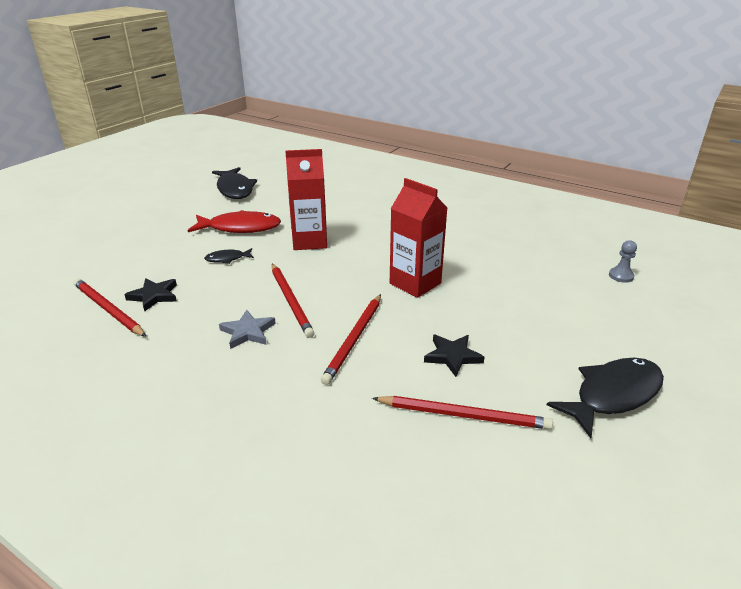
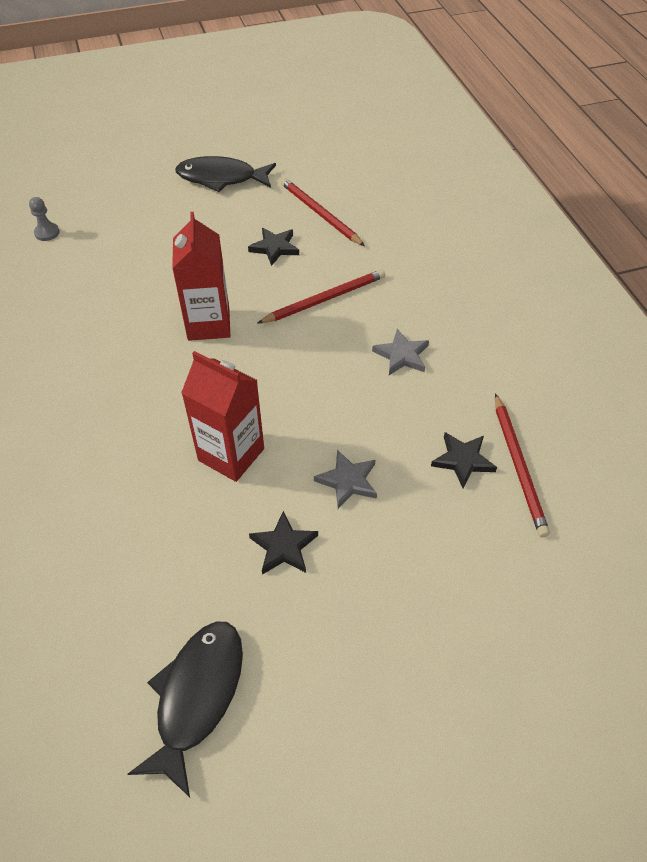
camera: 140 degrees left, 20 degrees up
red fish [188,210,281,233] -> black star [249,511,318,575]
black fish [204,248,254,264] -> grey star [314,450,377,509]
red pencil [272,263,314,338] -> none

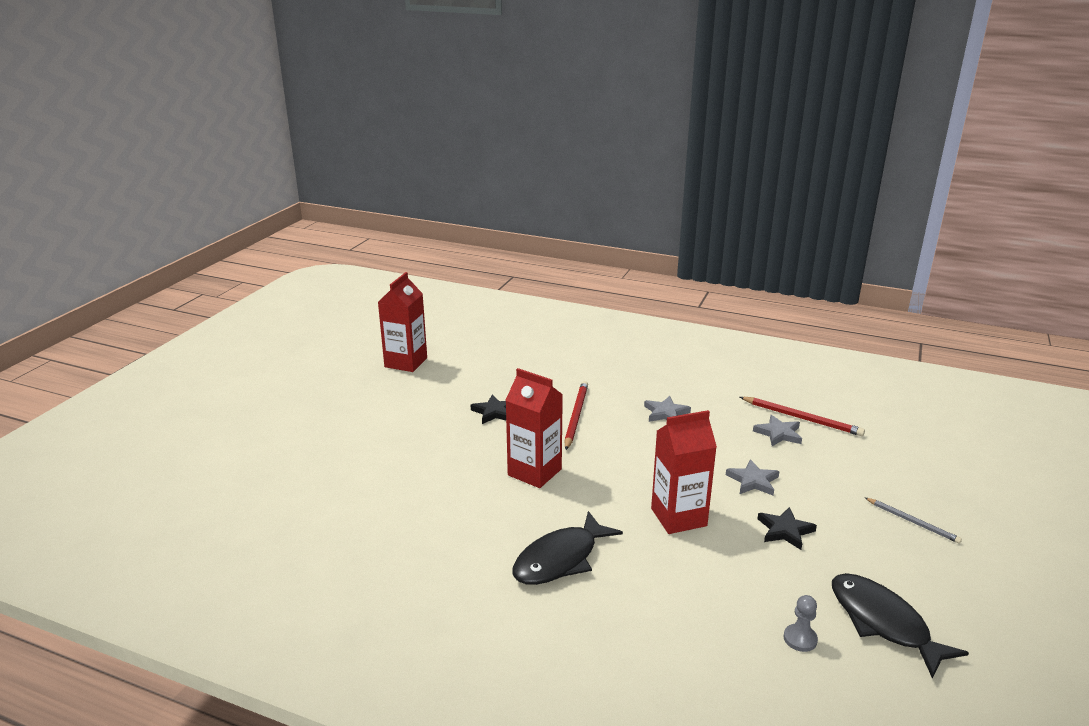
camera: 50 degrees left, 25 degrees down
grey pawn [29,197,60,241] -> grey pawn moved to [784,595,818,652]
black fish [175,156,276,192] -> black fish moved to [513,511,623,585]
red pencil [281,178,365,246] -> none
black star [431,432,497,488] -> grey star [753,415,802,446]
none -> red carton [378,272,427,372]
none -> grey pencil [865,498,962,544]

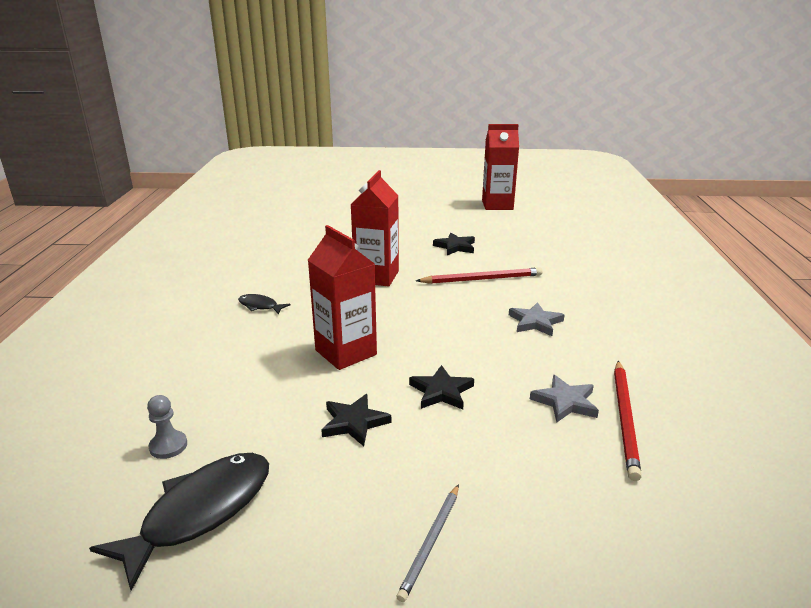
camera: 70 degrees right, 0 degrees up
black fish [513,511,623,585] -> black fish [238,294,291,314], size x0.49
grey star [726,459,780,495] -> black star [409,365,474,410]

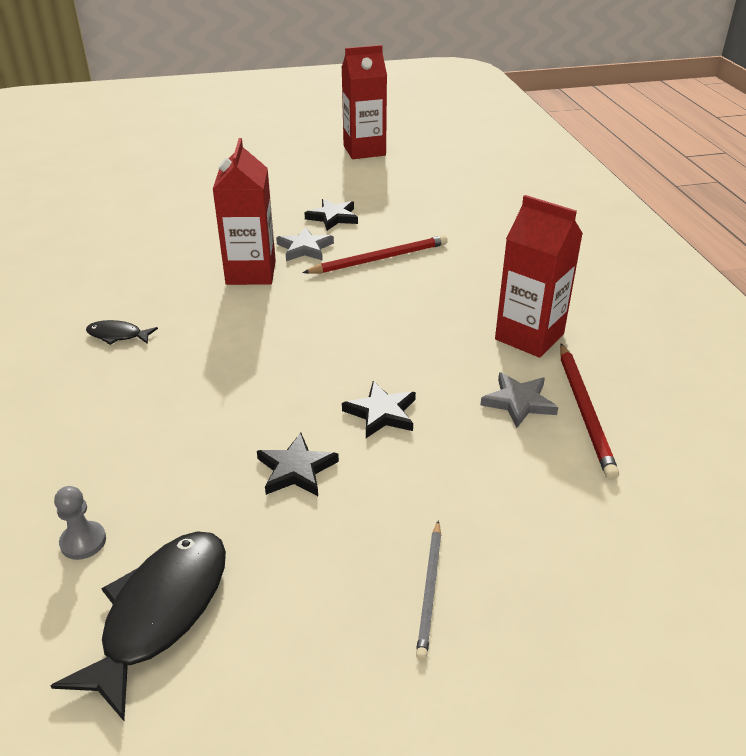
camera: 15 degrees left, 10 degrees up
red carton [308,225,377,370] -> red carton moved to [495,195,583,358]
grey star [509,302,565,336] -> grey star moved to [276,227,334,261]

